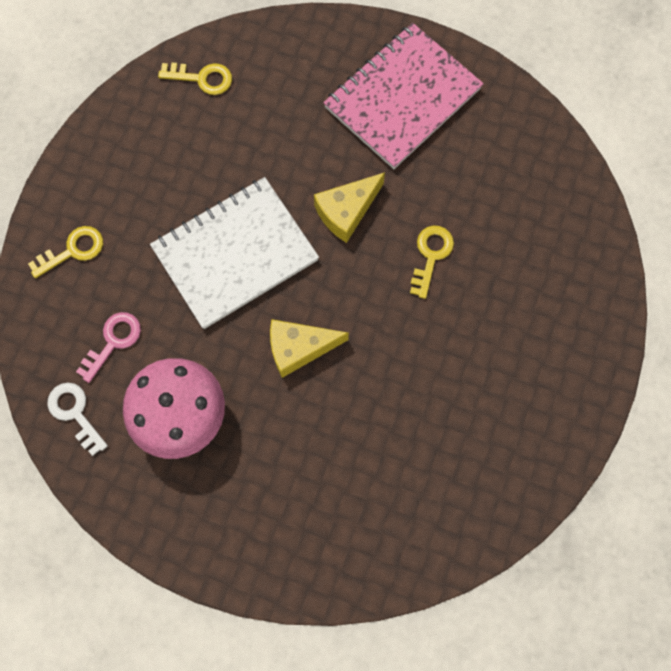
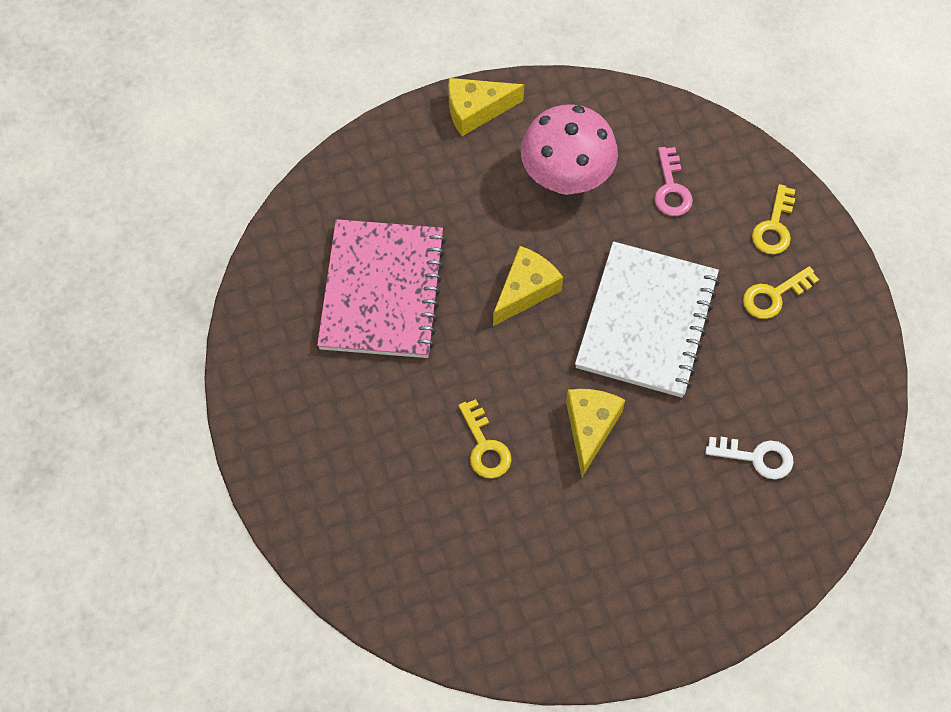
camera: 140 degrees right, 10 degrees down
white key [47,383,108,456] -> white key moved to [705,437,794,479]
yellow key [158,63,232,95] -> yellow key moved to [743,266,819,319]
pink notebook [323,23,484,169] -> pink notebook moved to [317,219,446,358]
none -> yellow cheese [448,78,524,136]

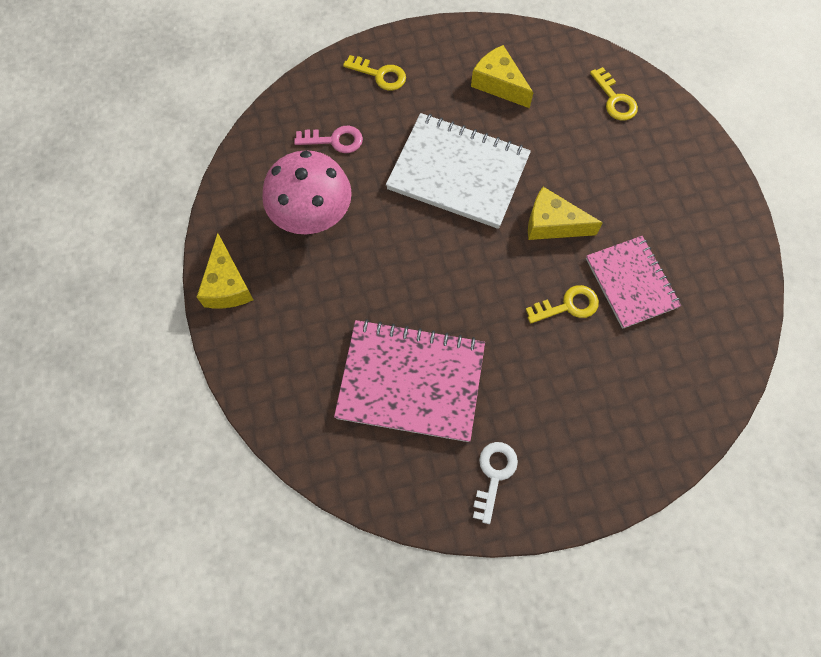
camera: 85 degrees left, 5 degrees up
yellow cheese [493,246,563,326] -> yellow cheese moved to [471,45,534,108]
white key [705,437,794,479] -> white key moved to [473,442,518,524]
yellow key [743,266,819,319] -> yellow key moved to [590,67,638,120]
none -> pink notebook [586,236,681,329]

